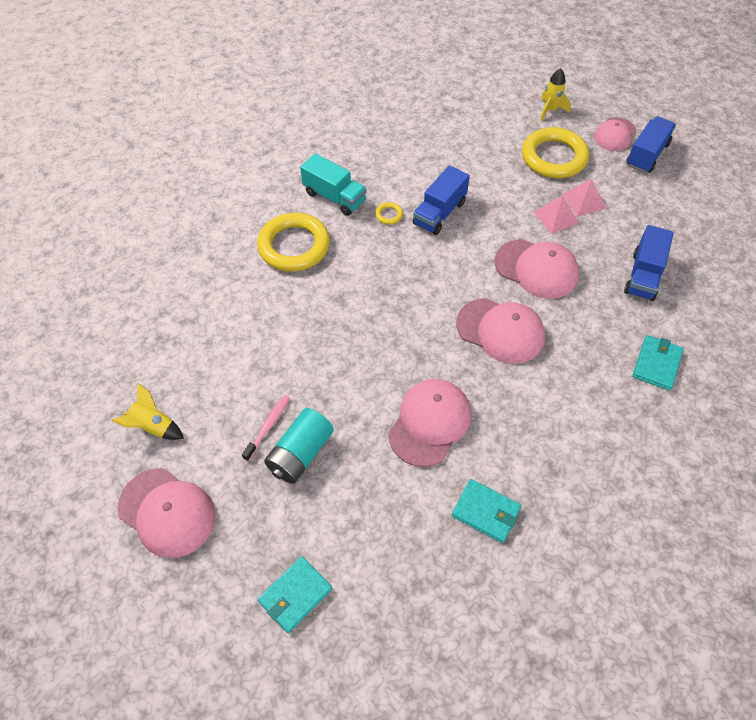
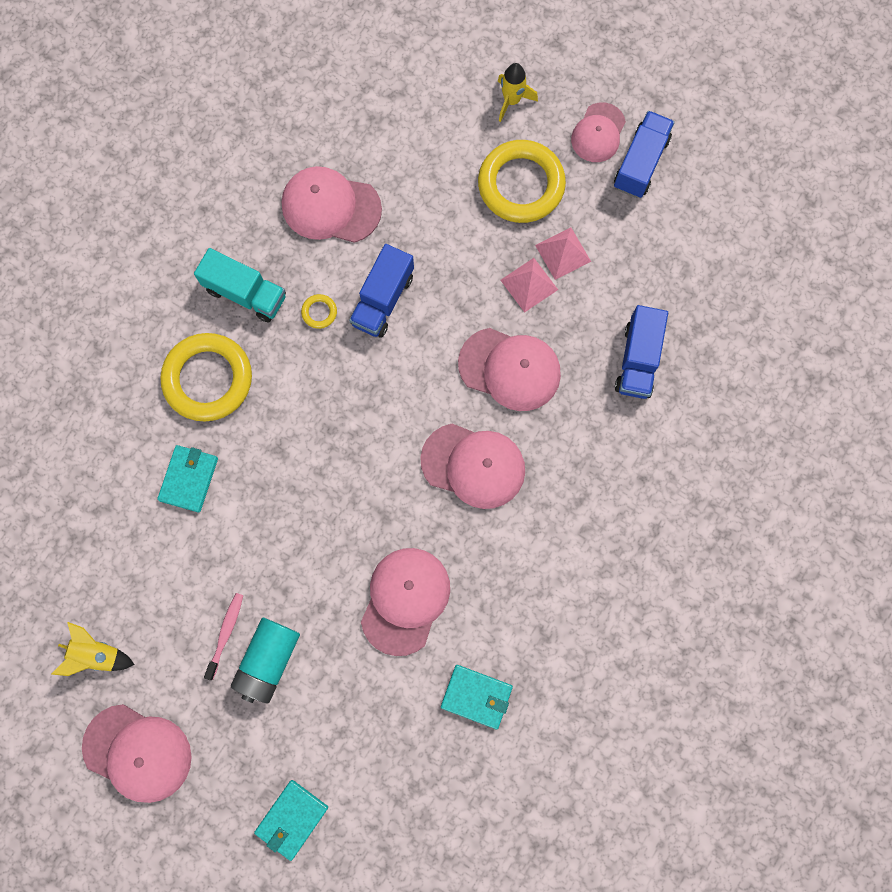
camera: 10 degrees left, 20 degrees up
turquoise wallet [632,335,684,391] -> turquoise wallet moved to [157,445,218,513]
none -> pink cap [282,166,382,243]

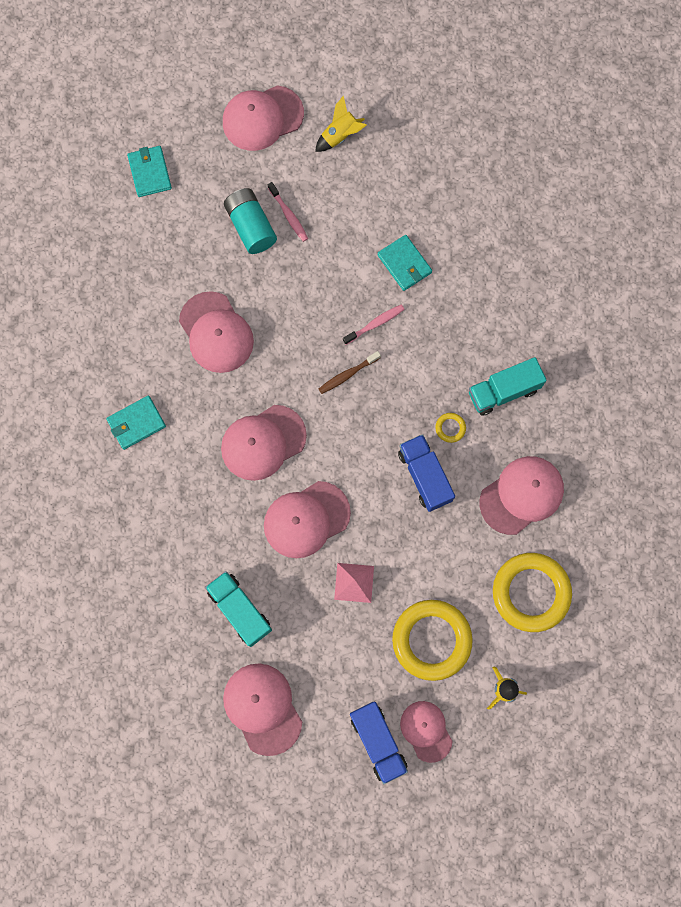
camera: 130 degrees right, 0 degrees up
yellow ring [161,333,252,421] -> yellow ring moved to [493,553,572,632]
turquoise wallet [441,665,513,729] -> turquoise wallet moved to [106,396,166,450]
pink pyramid [535,227,591,280] -> none
blue truck [615,305,668,399] -> turquoise truck [205,571,272,647]
none -> pink cap [223,664,302,756]
none -> brown toothbrush [319,351,381,394]
none -> pink toothbrush [343,304,405,345]

